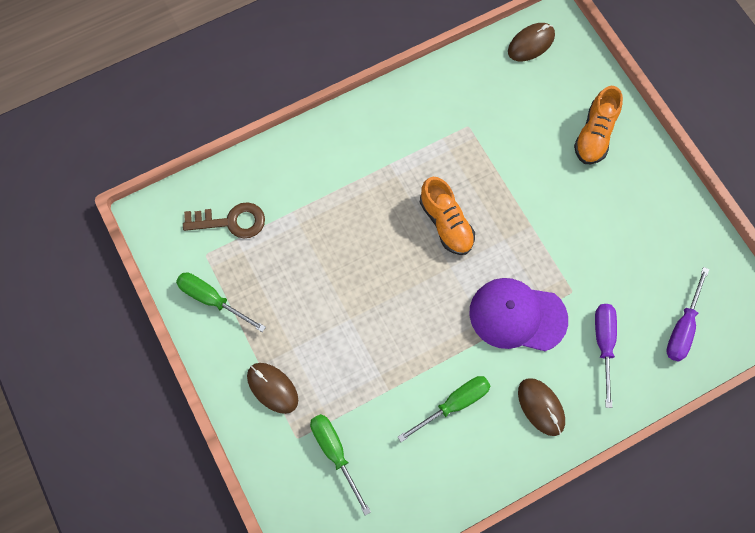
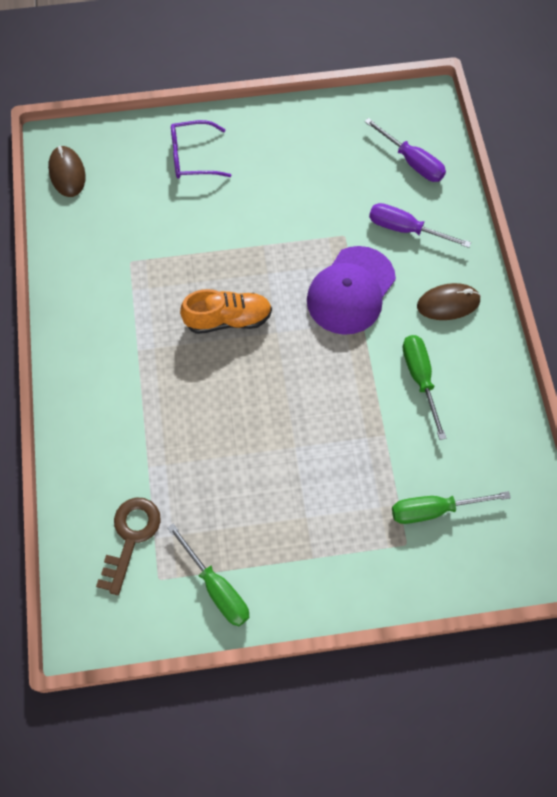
camera: 70 degrees left, 5 degrees down
green screwdriver [176,272,266,332] -> green screwdriver turned 90 degrees counterclockwise [168,524,249,626]
brown mouse [247,363,298,414] -> none
orange shoe [574,86,623,164] -> purple glasses [171,120,231,179]

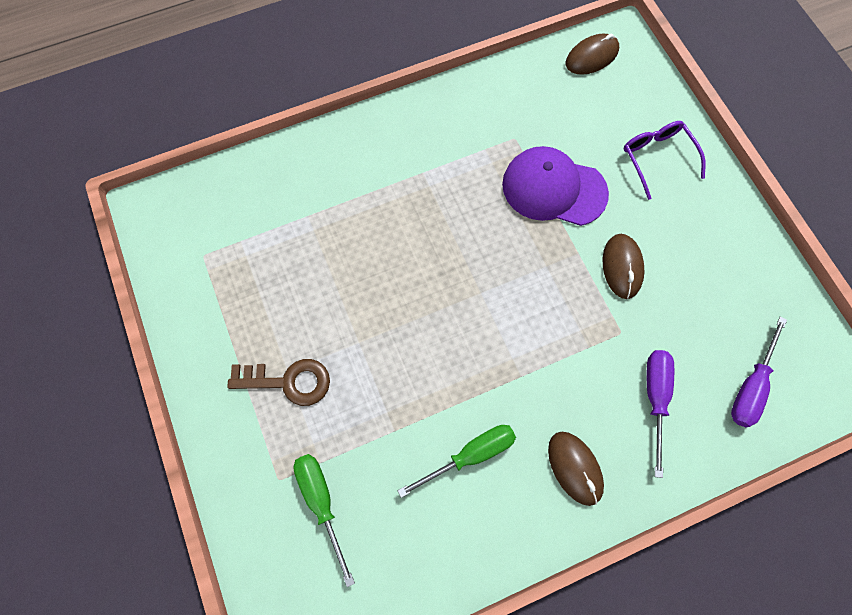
camera: 75 degrees right, 5 degrees up
brown key [96,497,161,595] -> brown key moved to [227,359,330,406]
green screwdriver [168,524,249,626] -> none
orange shoe [180,289,272,334] -> none
purple cap [307,246,396,335] -> purple cap moved to [502,146,609,226]
none -> brown mouse [603,234,644,299]

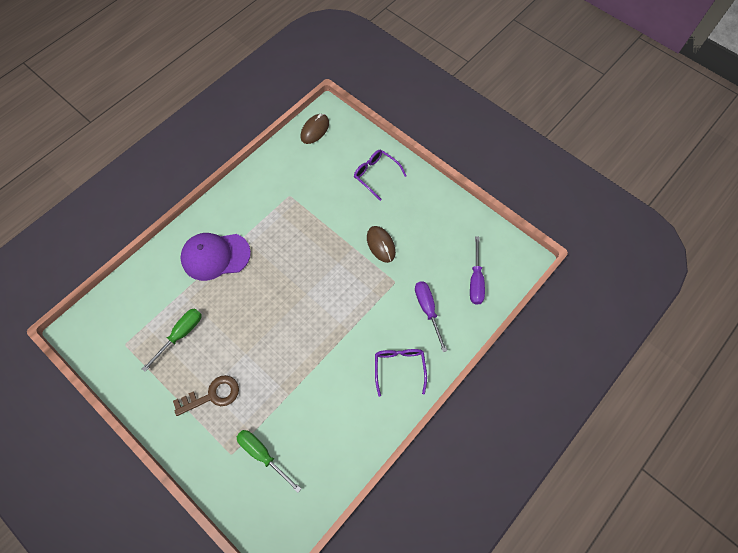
camera: 25 degrees left, 5 degrees down
green screwdriver [398,425,516,498] -> green screwdriver moved to [142,308,202,372]
purple cap [502,146,609,226] -> purple cap moved to [181,233,251,281]
brown mouse [548,432,604,506] -> purple glasses [375,349,427,397]

